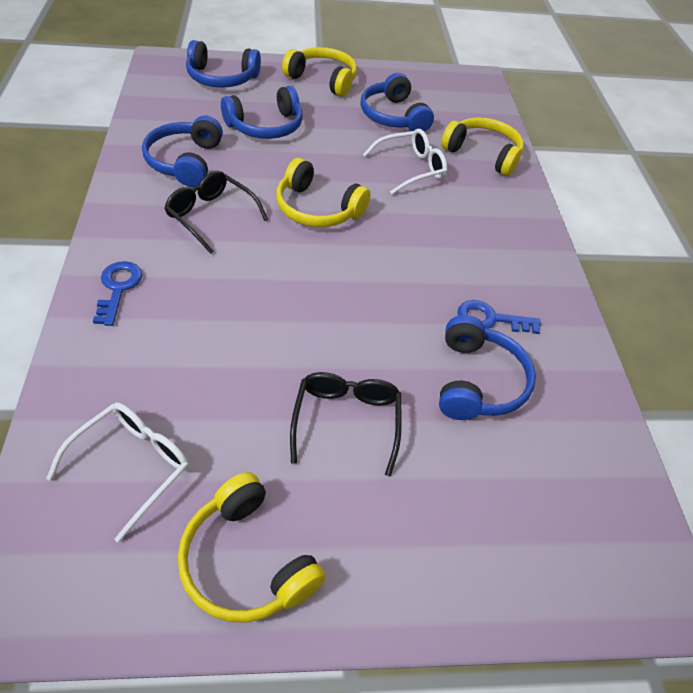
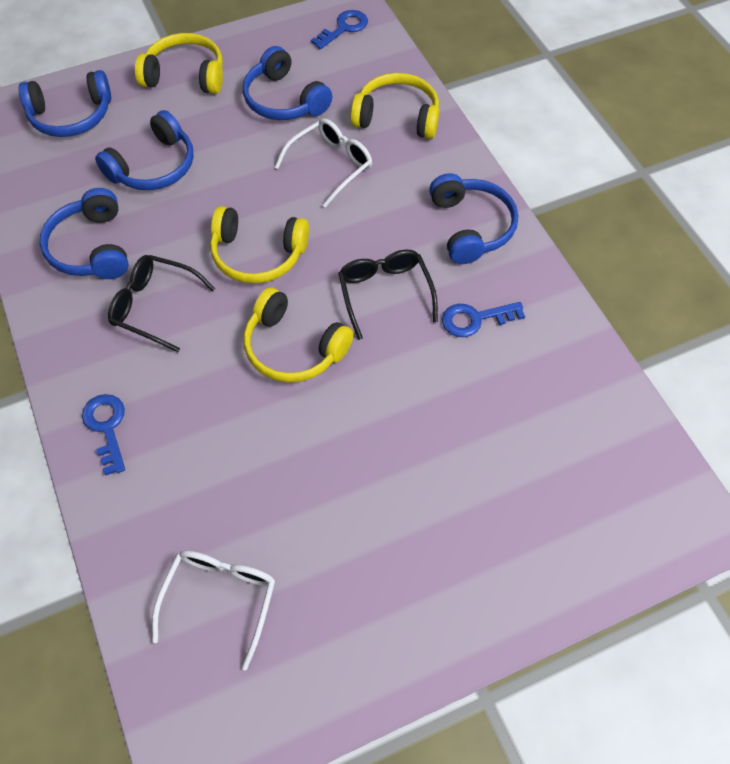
camera: 15 degrees left, 10 degrees up
yellow headphones [178,472,326,623] -> yellow headphones moved to [244,287,354,383]
black glasses [290,372,402,477] -> black glasses moved to [338,250,438,340]
blue headphones [439,315,536,420] -> blue headphones moved to [429,173,518,264]
none -> blue key [311,10,368,49]

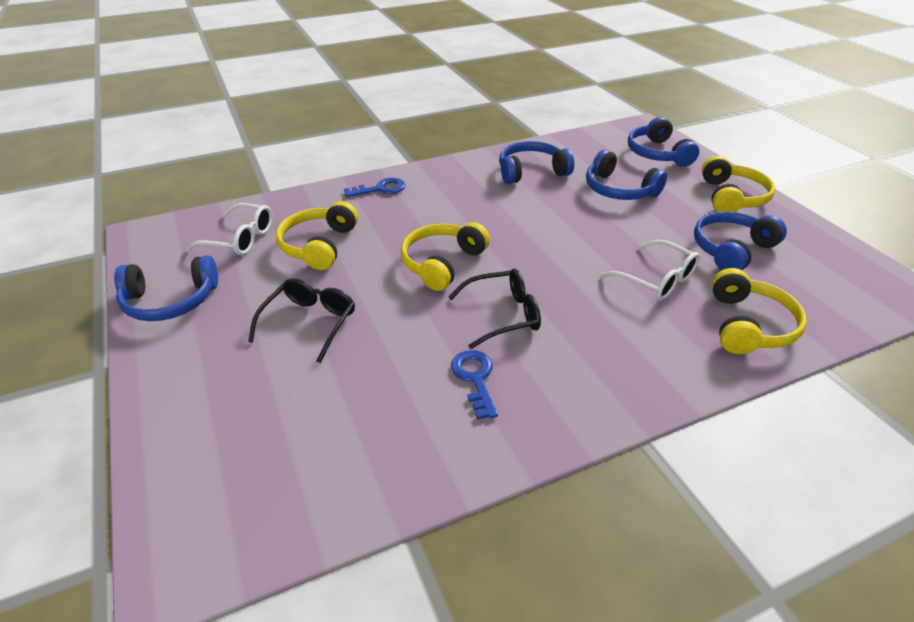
camera: 90 degrees right, 20 degrees down
black glasses [108,255,215,352] -> black glasses moved to [248,278,355,363]
yellow headphones [210,206,309,284] -> yellow headphones moved to [276,201,358,270]
blue key [311,10,368,49] -> none
blue headphones [429,173,518,264] -> blue headphones moved to [114,255,218,321]

